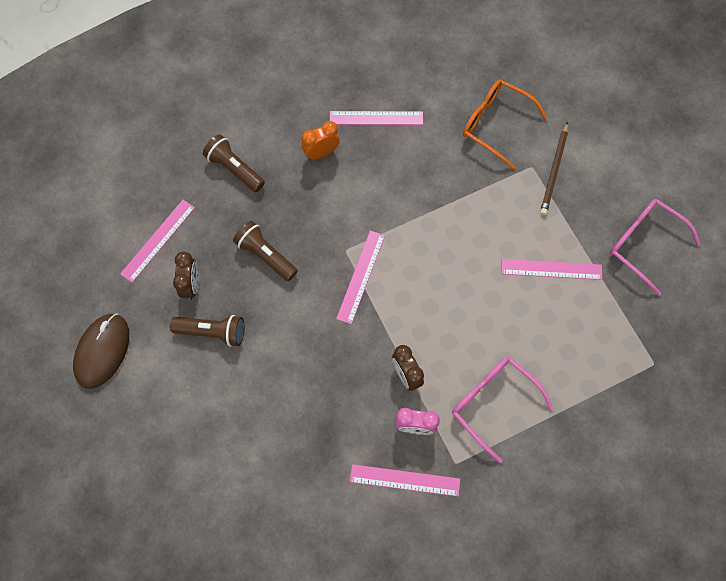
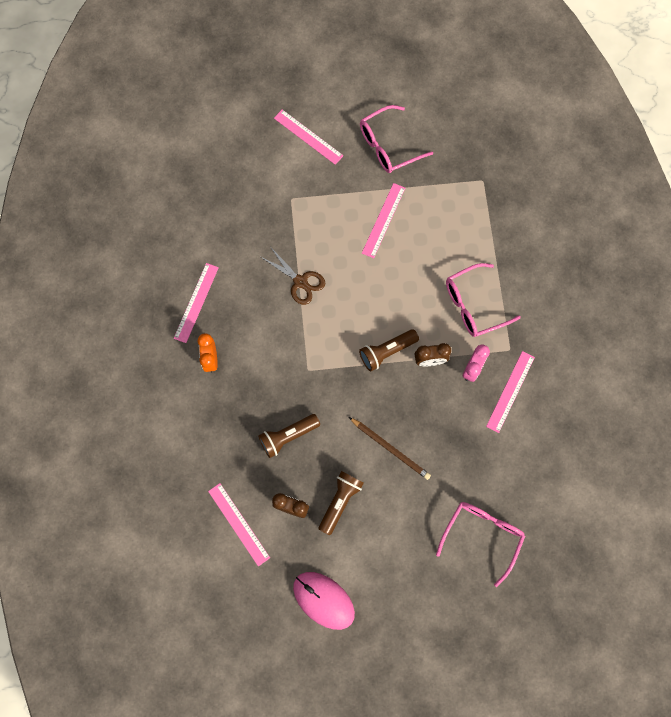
camera: 70 degrees left, 5 degrees up
brown mouse [73,314,129,389] -> pink mouse [293,572,355,630]
brown flashlight [203,134,265,192] -> brown flashlight moved to [359,329,419,371]
pink ruler [336,231,385,324] -> pink ruler moved to [274,110,344,165]
orange glasses [463,80,548,169] -> none
brown pencil [540,122,568,216] -> brown pencil moved to [349,417,431,480]
none -> brown scissors [261,248,325,305]
none -> pink glasses [436,502,525,587]

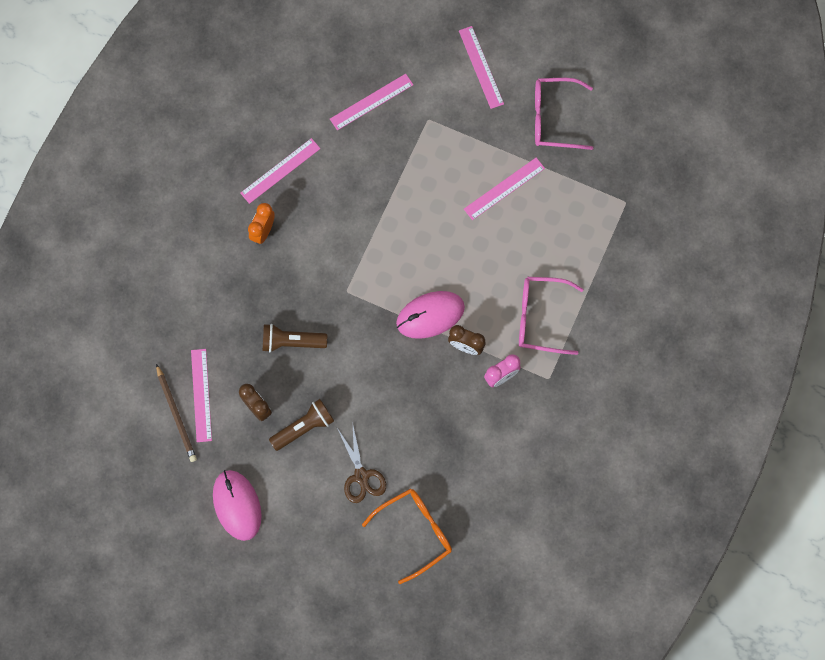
camera: 30 degrees right, 0 degrees up
brown scissors [261,248,325,305] -> brown scissors moved to [337,426,386,503]
brown pencil [349,417,431,480] -> brown pencil moved to [156,364,197,462]
brown flashlight [359,329,419,371] -> pink mouse [396,291,465,339]
pink glasses [436,502,525,587] -> orange glasses [362,488,452,584]
pink ruler [486,351,535,433] -> pink ruler moved to [330,74,413,130]

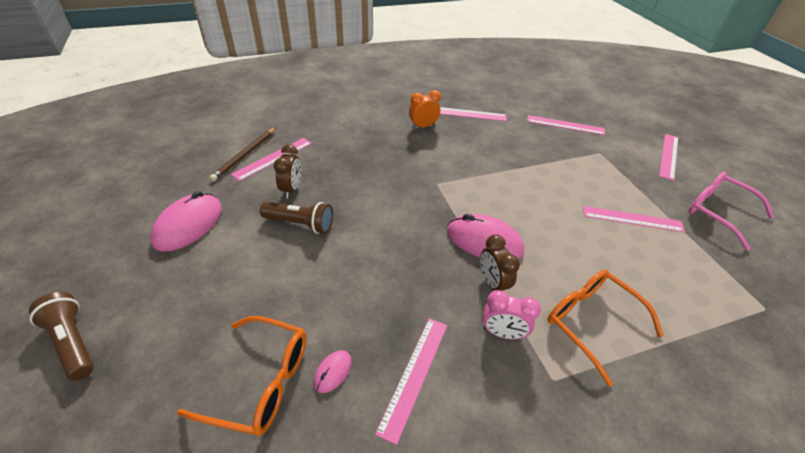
camera: 45 degrees right, 30 degrees down
brown flashlight [263,324,327,352] -> brown flashlight moved to [29,292,94,381]
brown scissors [337,426,386,503] -> none
pink glasses [519,277,584,355] -> orange glasses [547,269,664,386]
none -> pink mouse [313,350,352,393]
none -> pink ruler [375,318,447,445]

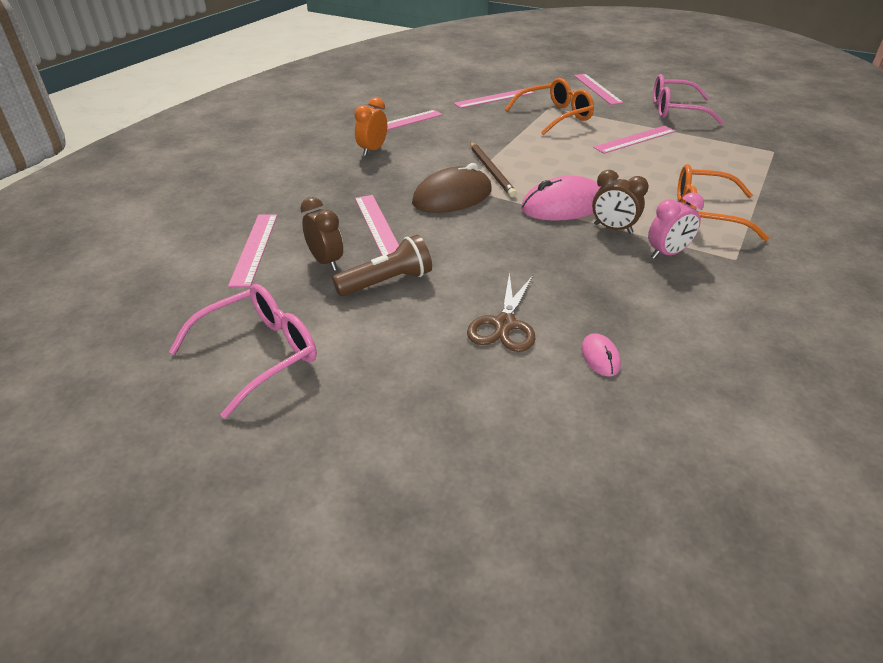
camera: 40 degrees left, 5 degrees down
brown flashlight [29,292,94,381] -> none
pink mouse [150,191,222,252] -> pink glasses [169,284,317,419]
orange glasses [177,316,307,436] -> orange glasses moved to [505,78,594,135]
brown pencil [209,127,276,181] -> brown pencil moved to [470,142,517,197]
pink ruler [375,318,447,445] -> pink ruler moved to [355,195,399,256]
none -> brown mouse [412,163,492,213]
none -> brown scissors [467,272,535,352]

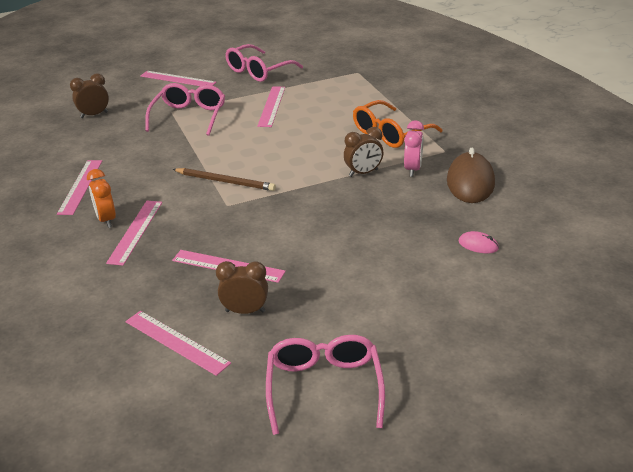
camera: 50 degrees left, 5 degrees down
brown flashlight [332,235,432,296] -> none
brown mouse [412,163,492,213] -> brown mouse moved to [447,148,495,203]
pink ruler [453,89,534,108] -> pink ruler moved to [106,201,162,266]
brown scissors [467,272,535,352] -> none
orange glasses [505,78,594,135] -> pink glasses [145,83,225,136]
pink mouse [521,175,601,221] -> none
none -> brown clock [70,73,109,118]

